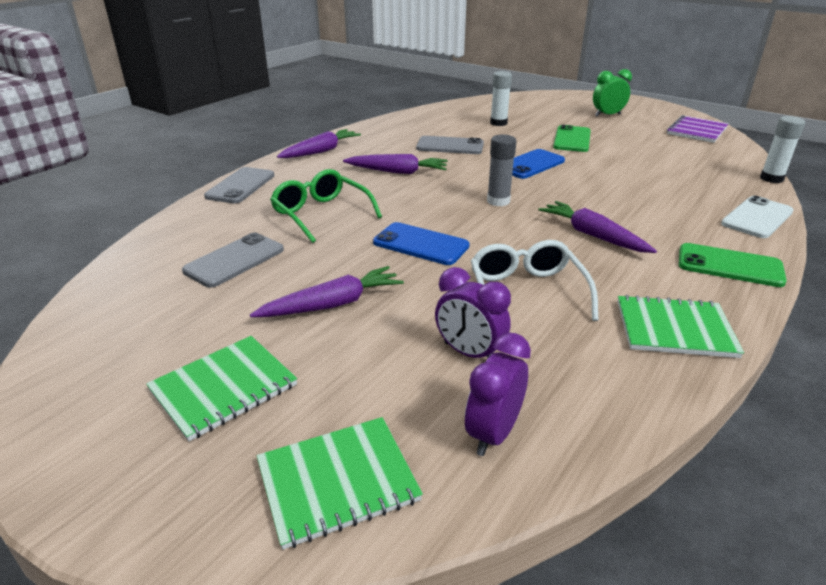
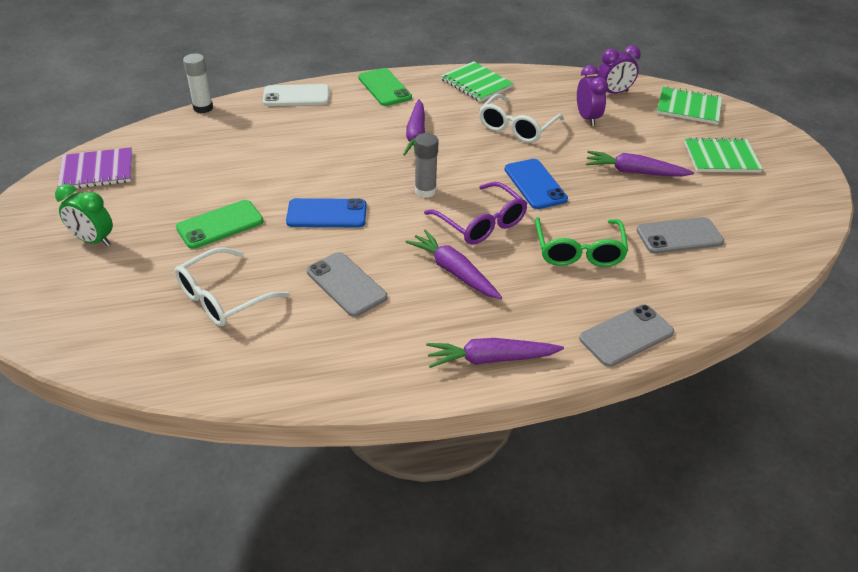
camera: 140 degrees left, 10 degrees up
white glue stick [490,71,512,126] -> white glasses [175,247,289,326]
none -> purple glasses [424,182,528,245]

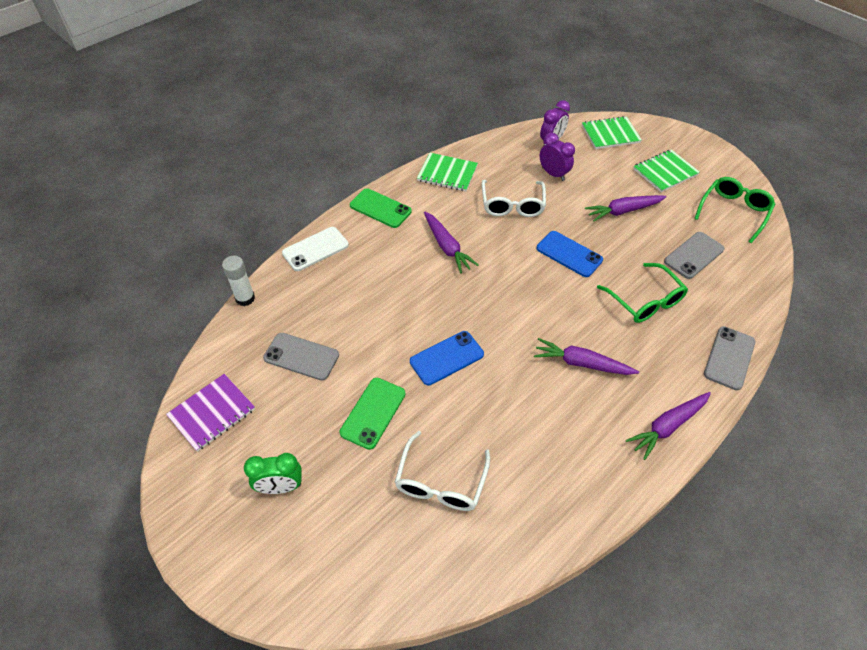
camera: 30 degrees left, 10 degrees up
grey phone [307,252,387,317] -> grey phone moved to [263,333,339,381]
grey glue stick [415,133,439,198] -> none
purple glasses [424,182,528,245] -> none
none -> green glasses [694,177,775,243]

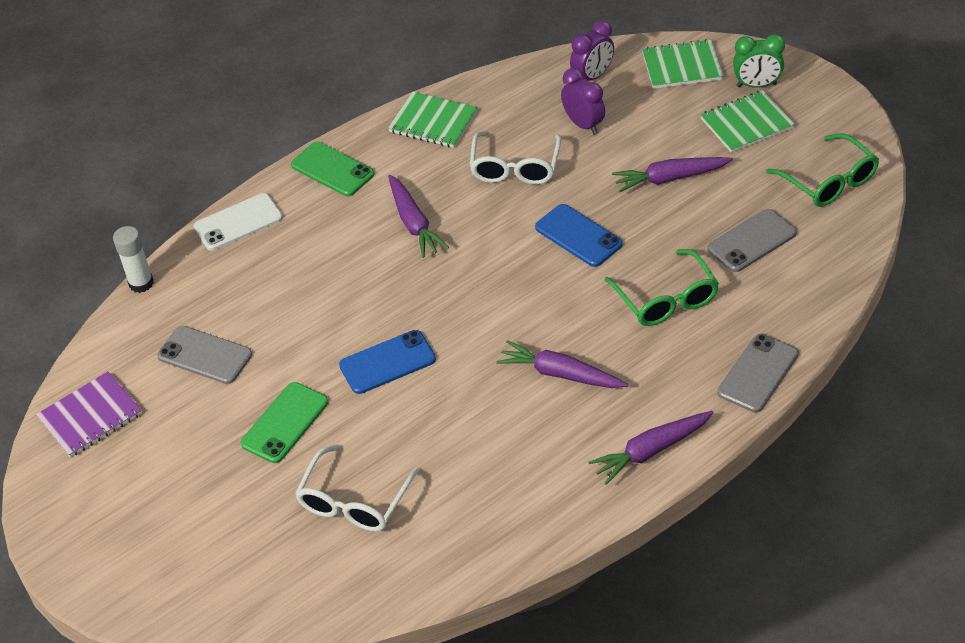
camera: 10 degrees right, 5 degrees down
green clock [244,453,302,494] -> green clock moved to [733,34,785,88]
green glasses [694,177,775,243] -> green glasses turned 105 degrees clockwise [766,133,879,207]

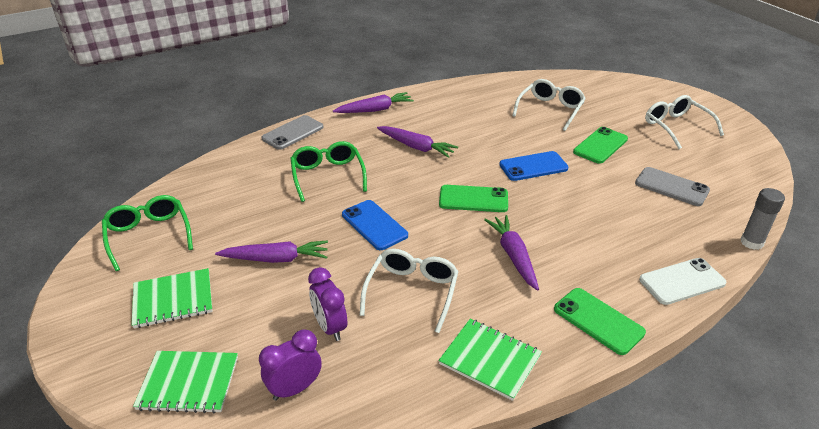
camera: 175 degrees left, 10 degrees down
purple notebook [36,372,142,458] -> none
white glue stick [113,226,154,293] -> grey glue stick [740,188,785,250]
grey phone [708,209,797,272] -> none
green clock [733,34,785,88] -> none
none -> green phone [439,185,508,212]
none -> white glasses [645,95,724,149]

